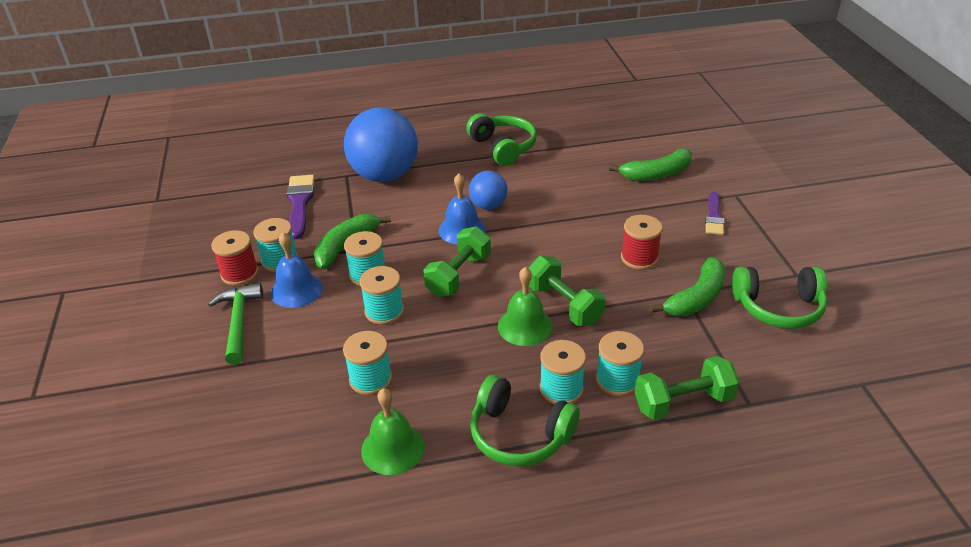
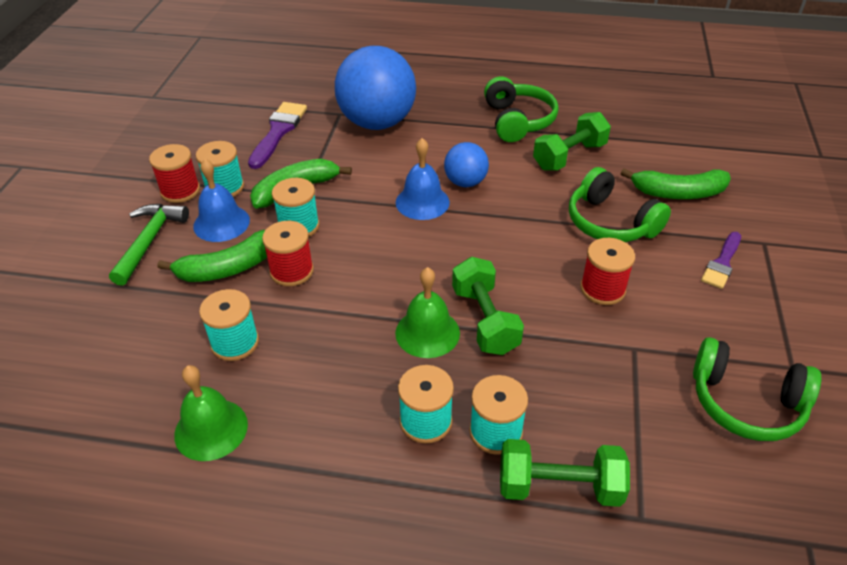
camera: 20 degrees right, 5 degrees up
turquoise spool [360,266,404,325] -> red spool [262,221,314,286]
green dumbbell [423,226,491,297] -> green dumbbell moved to [533,112,611,170]
green headphones [470,375,580,466] -> green headphones moved to [569,167,671,242]
green banana [650,257,725,316] -> green banana moved to [158,230,267,282]

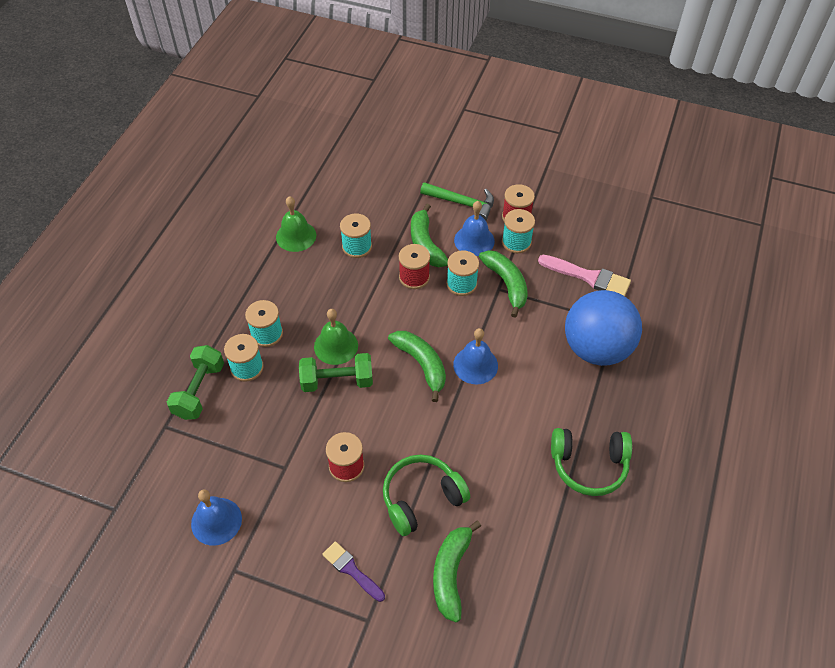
camera: 100 degrees right, 10 degrees up
purple brush [248,102,307,169] -> pink brush [538,255,631,296]
blue ball [444,142,489,187] -> none
green dumbbell [533,112,611,170] -> none
green headphones [693,337,821,441] -> blue bell [191,489,242,545]
none -> green banana [388,331,446,402]

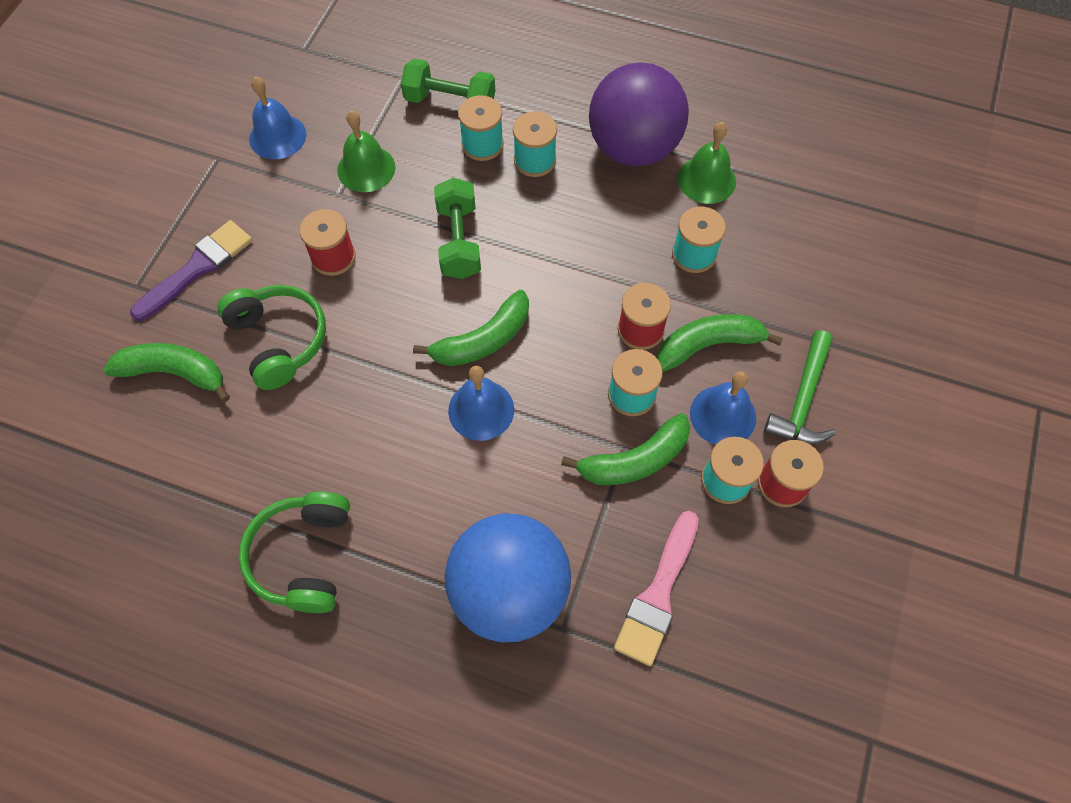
camera: 90 degrees right, 10 degrees up
green bell [314,309,358,365] -> green bell moved to [337,110,396,192]
purple brush [322,541,385,602] -> purple brush [130,220,252,321], size x1.51
none -> purple ball [589,62,689,166]

